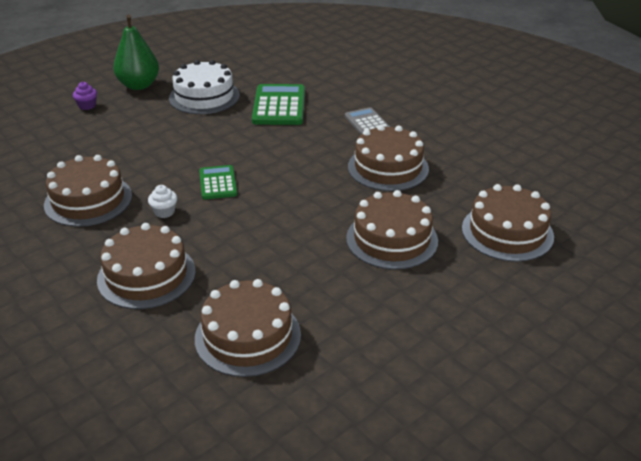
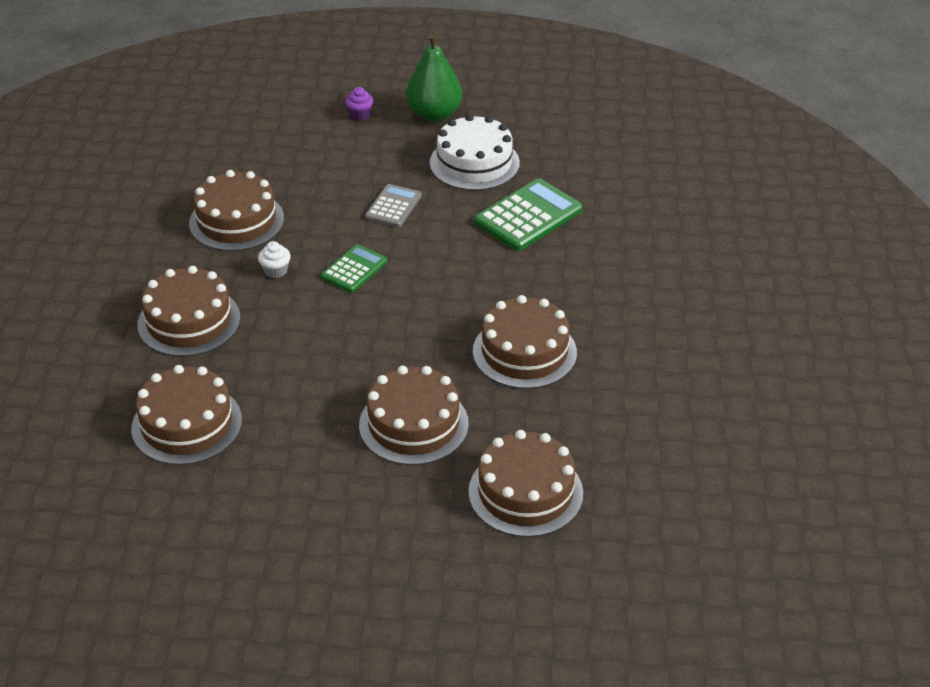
camera: 45 degrees right, 5 degrees up
grey calculator [345,107,390,134] -> grey calculator moved to [365,184,422,227]

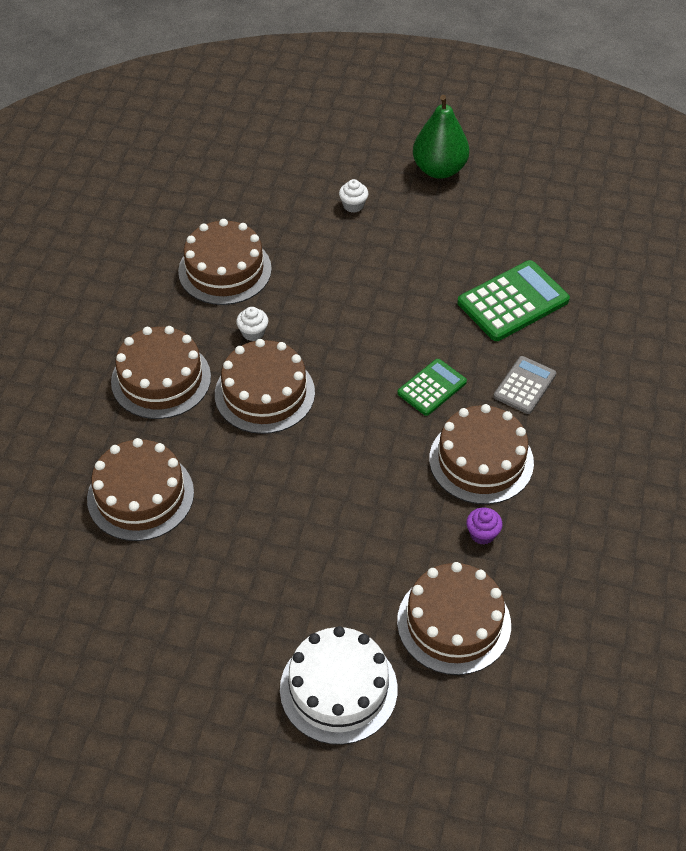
camera: 10 degrees right, 10 degrees up
green calculator [321,244,387,293] -> green calculator moved to [397,359,467,416]
purple cupcake [345,87,373,120] -> purple cupcake moved to [466,507,503,545]
brown cake [359,366,469,465] -> brown cake moved to [215,339,315,434]
grey calculator [365,184,422,227] -> grey calculator moved to [494,356,556,414]
white cake [430,114,520,191] -> white cake moved to [280,626,397,745]
none -> white cupcake [339,179,369,213]

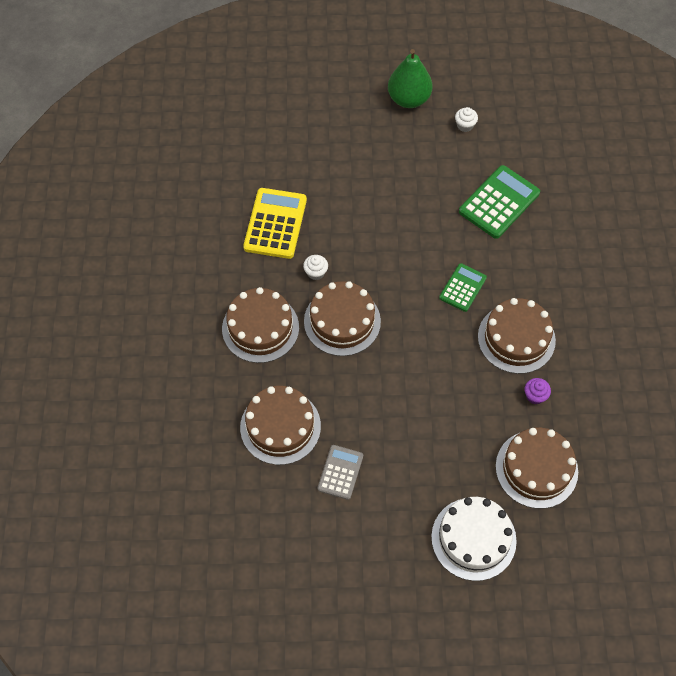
camera: 15 degrees left, 10 degrees up
brown cake [178,219,272,305] -> yellow calculator [243,188,307,259]
white cupcake [339,179,369,213] -> white cupcake moved to [455,107,478,132]
grey calculator [494,356,556,414] -> grey calculator moved to [318,445,363,500]

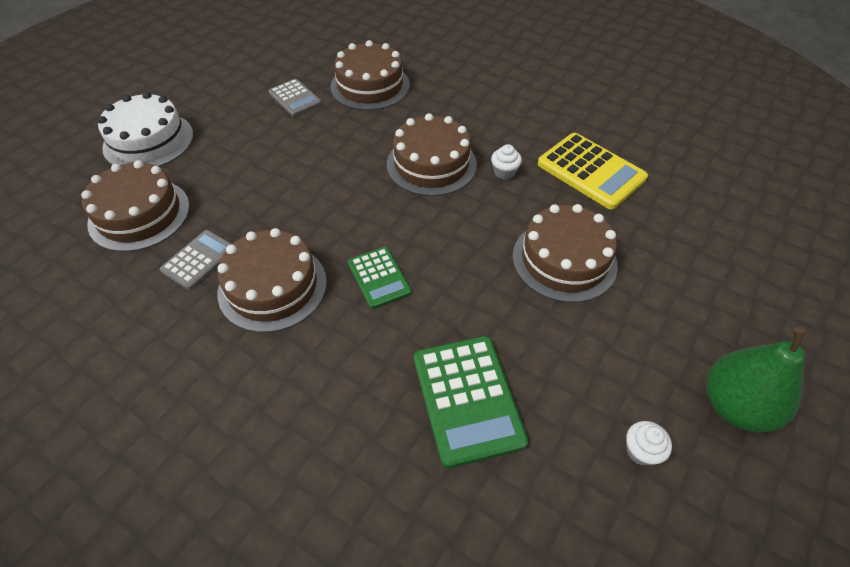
camera: 125 degrees right, 10 degrees down
brown cake [222,287,299,363] -> brown cake moved to [513,204,618,303]
purple cupcake [524,378,551,404] -> grey calculator [160,230,232,290]

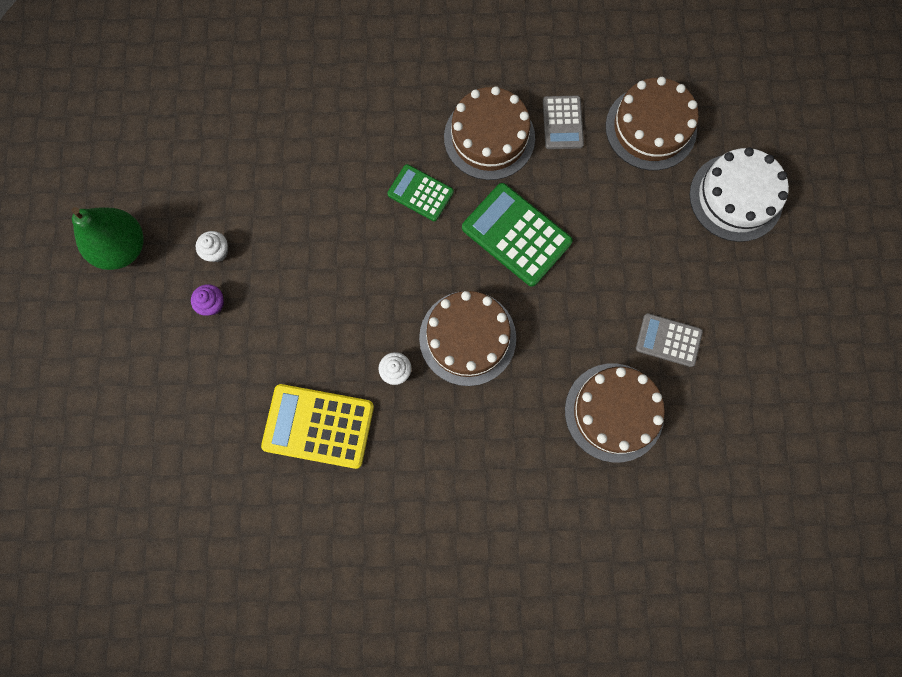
camera: 145 degrees right, 25 degrees up
green calculator [414,336,529,468] -> green calculator moved to [462,183,573,287]
brown cake [513,204,618,303] -> none
white cupcake [626,421,672,466] -> white cupcake moved to [196,231,228,262]
none -> purple cupcake [191,284,224,316]

